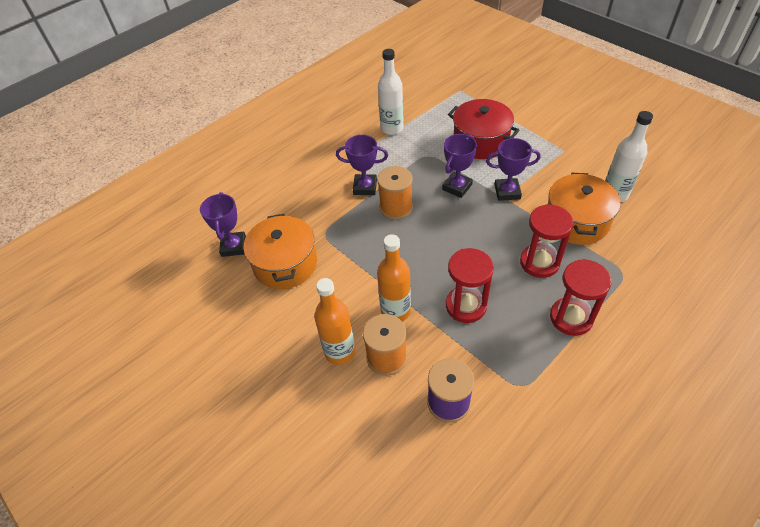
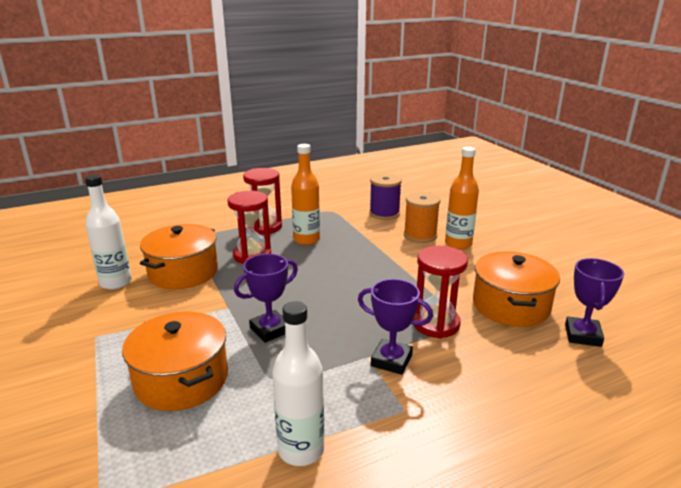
camera: 165 degrees left, 25 degrees down
orange spool [377,166,413,220] -> none
orange bottle [377,234,411,322] -> orange bottle moved to [291,144,320,245]
red hourglass [446,248,494,323] -> red hourglass moved to [413,246,468,338]
red pot [448,99,519,159] -> orange pot [122,311,228,411]
purple trophy [486,138,541,201] -> none

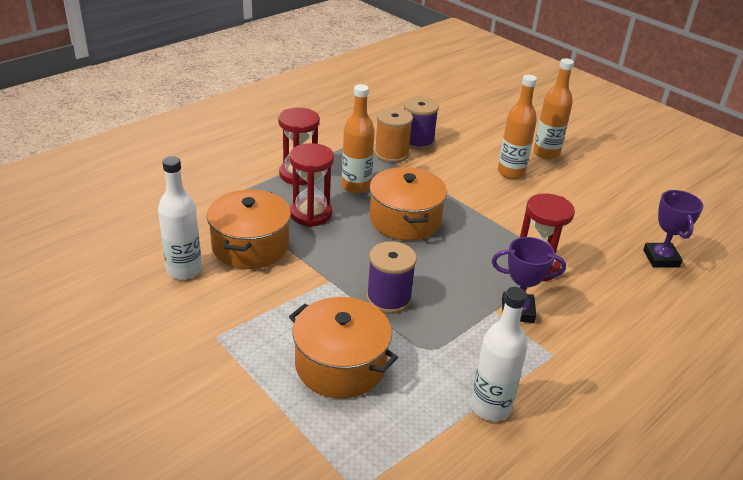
camera: 20 degrees left, 10 degrees up
purple trophy [234,254,298,343] -> purple spool [366,241,417,314]
orange spool [404,192,441,243] -> orange spool moved to [374,107,413,163]
orange pot [473,251,560,327] -> orange pot moved to [369,167,447,241]
none -> orange bottle [533,58,574,160]

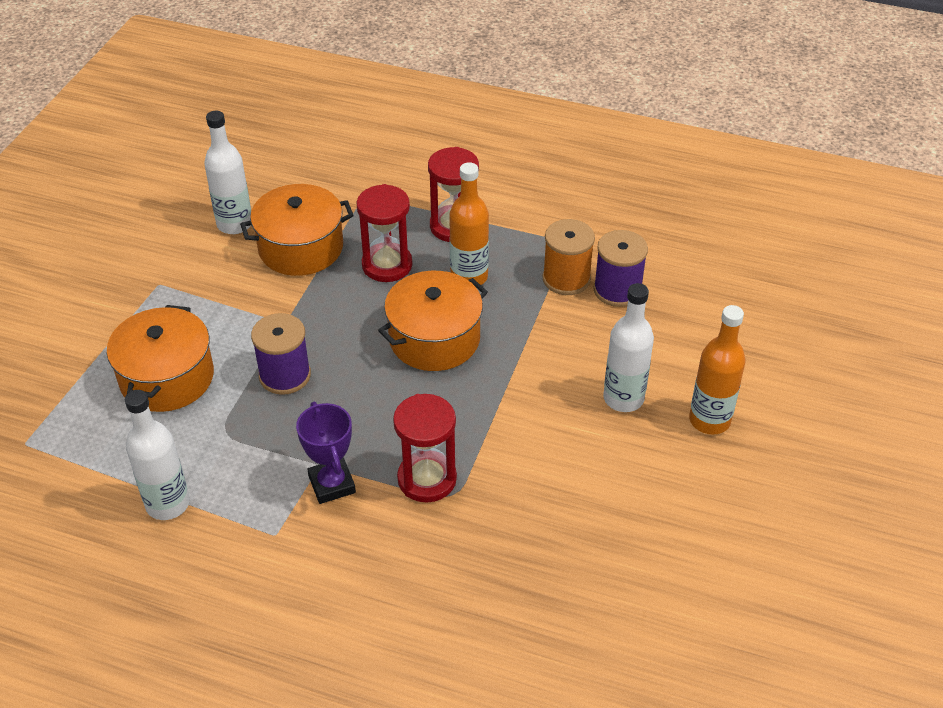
camera: 65 degrees right, 10 degrees up
orange bottle [498,75,537,179] -> white bottle [603,283,654,412]
purple trophy [643,190,704,267] -> none

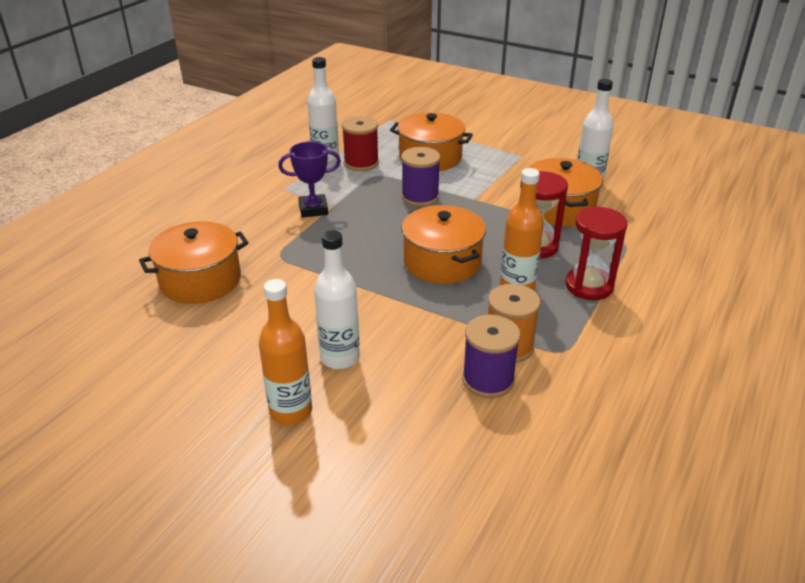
camera: 100 degrees right, 10 degrees down
red hourglass [393,394,457,503] -> none
none -> orange pot [139,221,249,304]
none -> red spool [342,116,379,171]

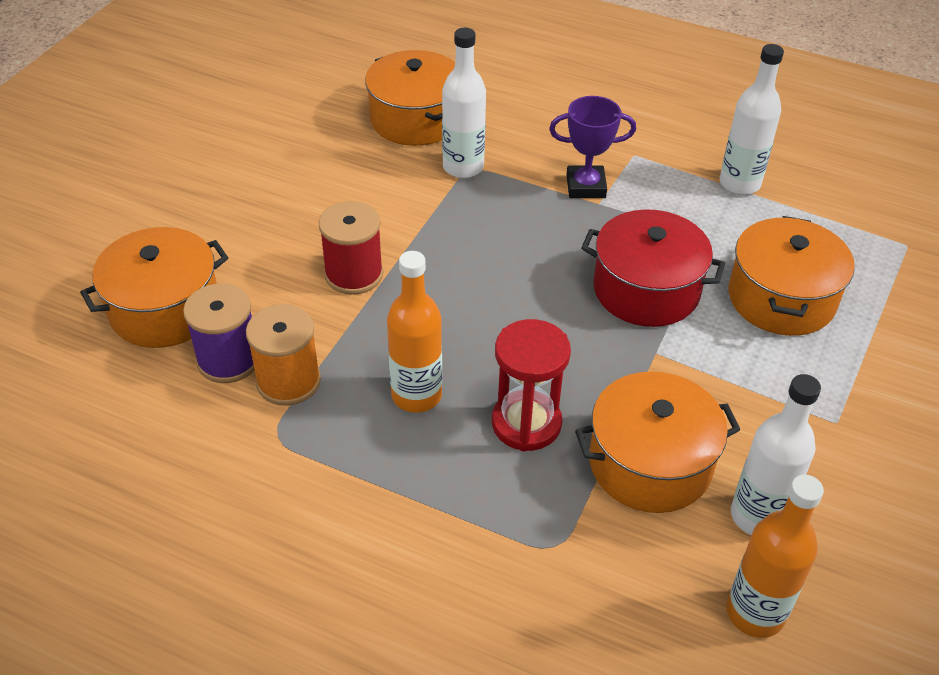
camera: 85 degrees right, 10 degrees up
orange bottle [259,279,312,425] -> orange bottle moved to [726,475,824,638]
purple trophy [278,141,341,218] -> purple trophy turned 75 degrees counterclockwise [549,96,636,198]
white bottle [314,230,360,369] -> white bottle moved to [442,28,486,178]
red spool [342,116,379,171] -> red spool moved to [318,201,383,295]
purple spool [401,147,441,207] -> red pot [581,209,725,327]
orange pot [402,205,486,284] -> orange pot moved to [80,227,228,348]
red hourglass [565,206,628,300] -> none

